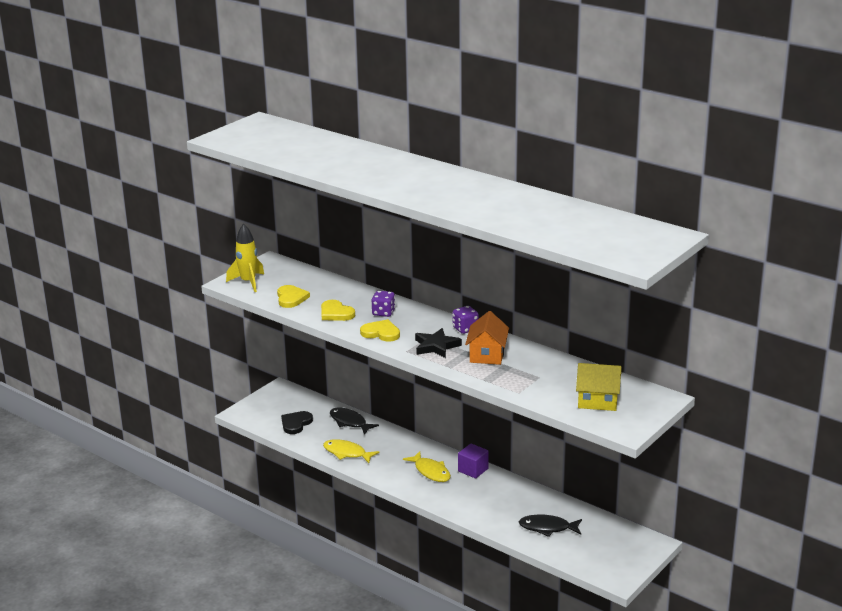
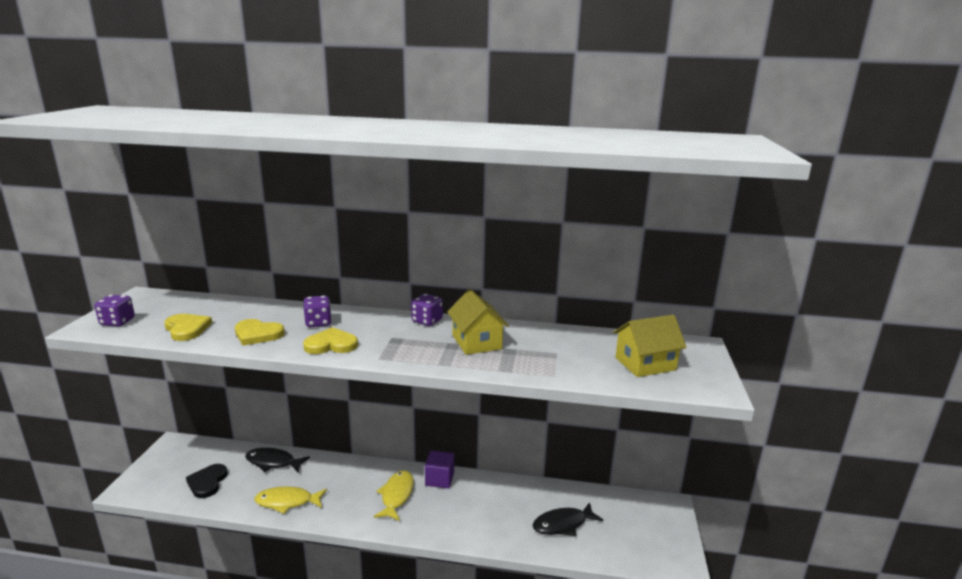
camera: 30 degrees left, 5 degrees down
yellow rocket [226,223,264,292] -> purple dice [95,295,135,327]
yellow fish [403,451,451,482] -> yellow fish turned 105 degrees counterclockwise [374,470,414,521]
black star [415,328,462,358] -> none
orange house [465,311,509,365] -> yellow house [447,289,509,355]

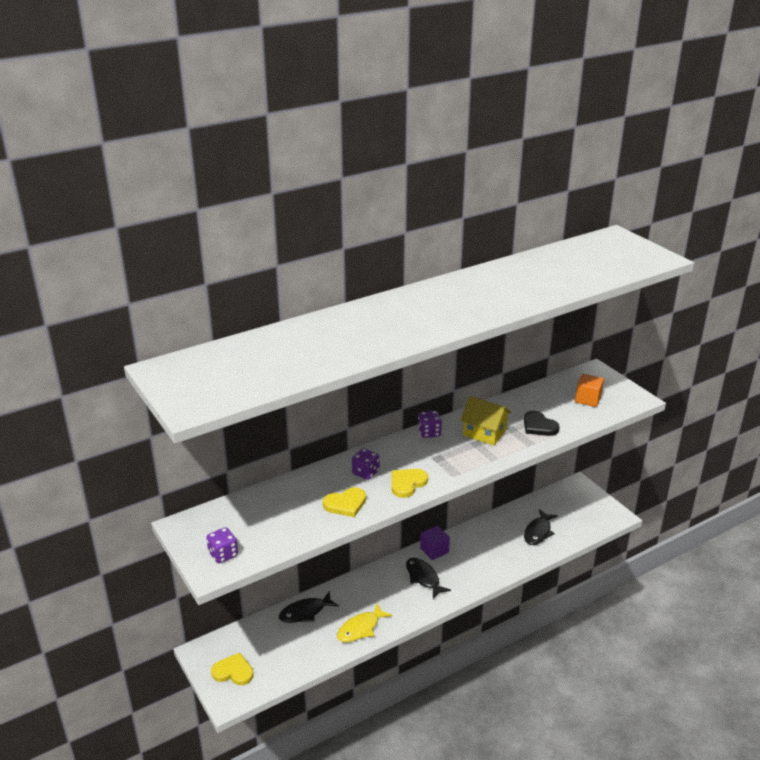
camera: 40 degrees left, 10 degrees up
yellow heart [164,314,212,341] -> yellow heart moved to [211,653,254,685]
black heart [186,464,228,498] -> black heart moved to [524,411,560,436]
yellow fish [374,470,414,521] -> black fish [406,558,451,599]
yellow house [613,315,687,377] -> orange cube [575,374,604,407]

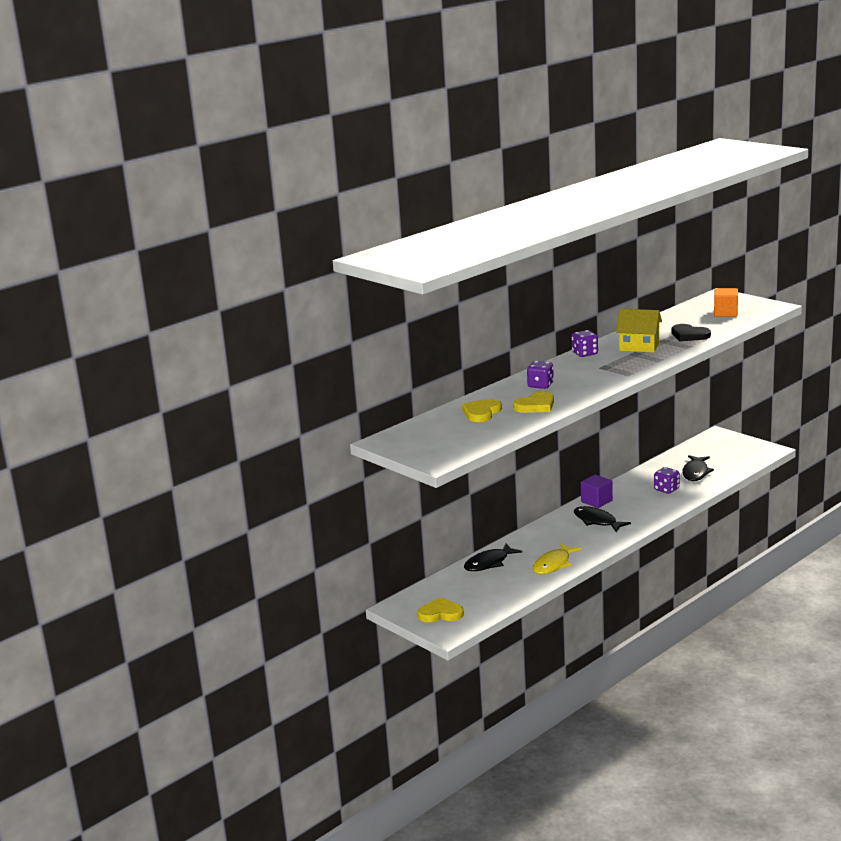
camera: 10 degrees left, 10 degrees down
purple dice [206,527,238,563] -> purple dice moved to [654,467,680,494]
yellow heart [392,469,428,498] -> yellow heart moved to [462,399,502,422]

